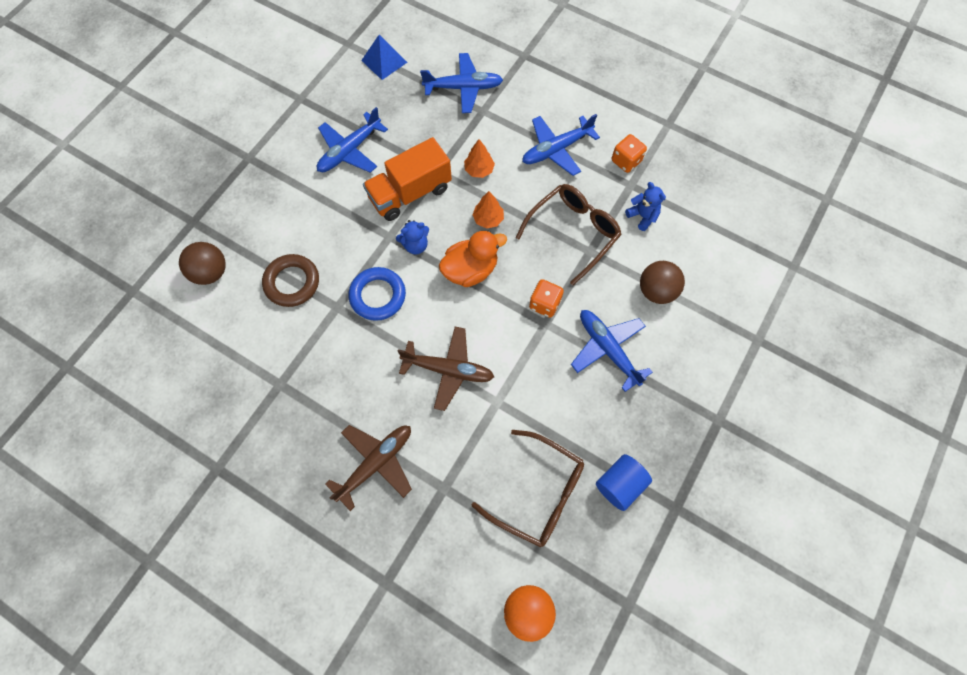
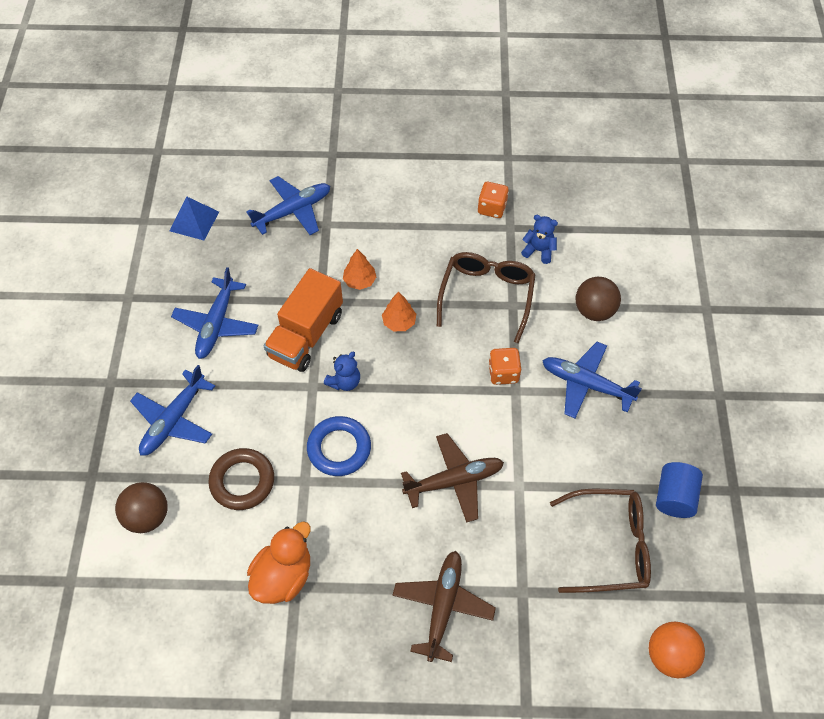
camera: 30 degrees left, 10 degrees down
orange duck [439,230,507,287] -> orange duck moved to [247,521,310,604]
blue plane [522,114,600,176] -> blue plane moved to [130,365,215,456]

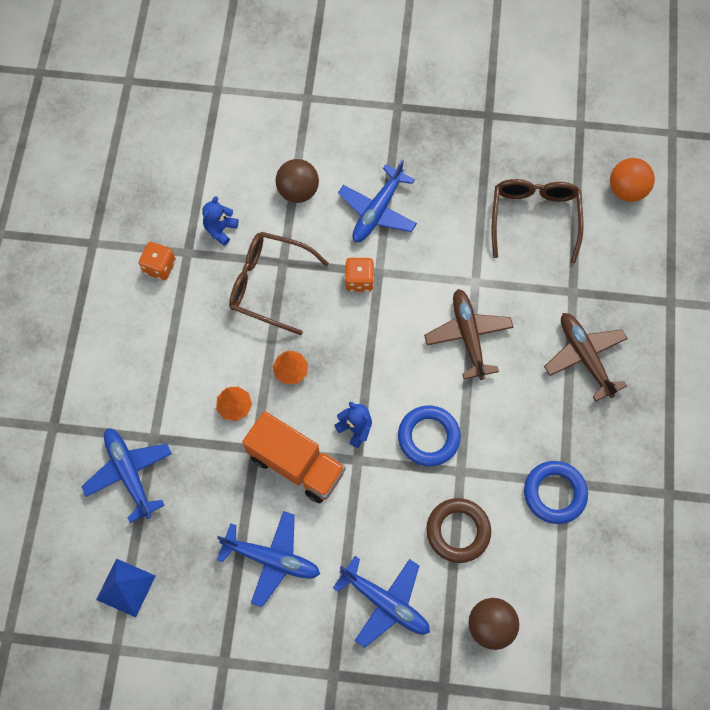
camera: 85 degrees left, 10 degrees up
orange duck [247,521,310,604] -> blue ring [524,461,588,524]
brown plane [392,551,496,662] -> brown plane turned 45 degrees clockwise [544,313,628,401]
blue cylinder [656,462,703,518] -> none

